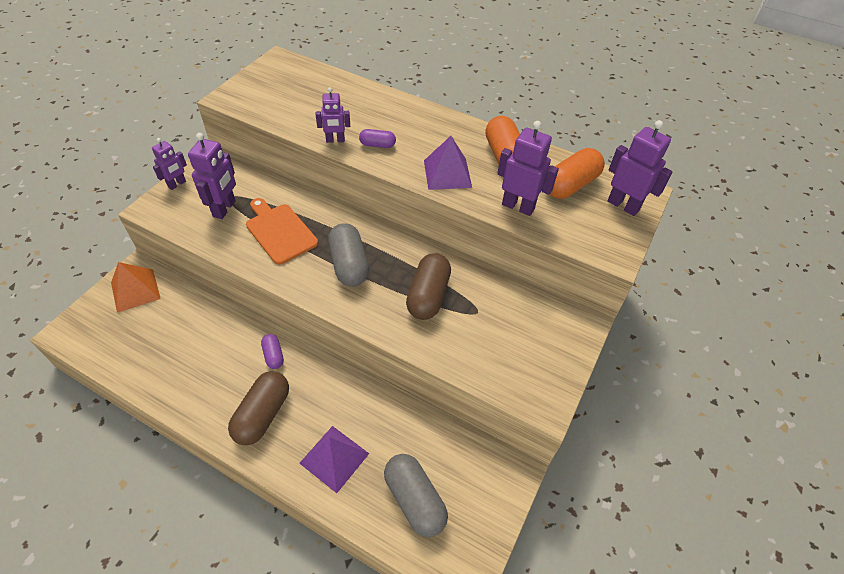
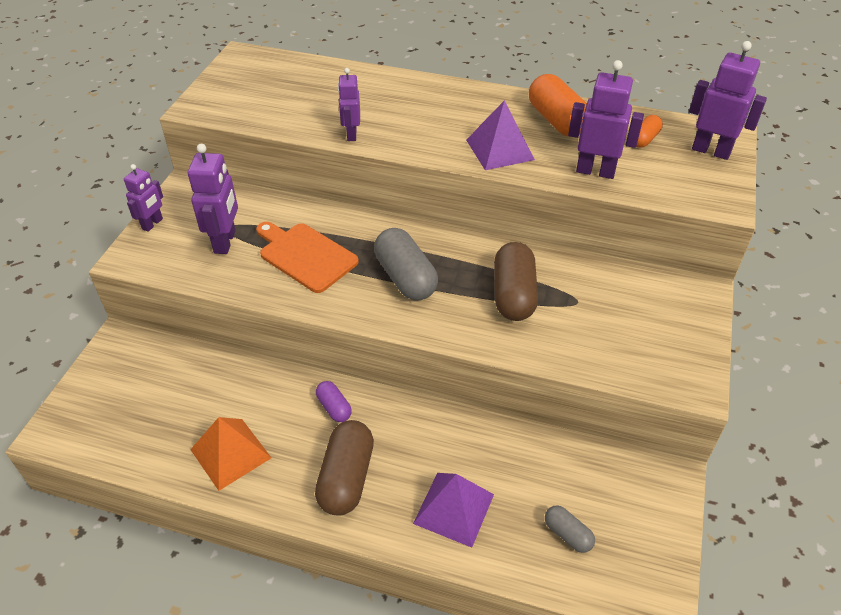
camera: 10 degrees left, 5 degrees down
orange pyramid [111,262,161,313] -> orange pyramid moved to [190,417,271,491]
purple robot [315,87,350,143] -> purple robot turned 105 degrees clockwise [338,68,360,141]
purple capsule [359,129,396,148] -> none
grey capsule [384,454,448,537] -> grey capsule [545,505,595,553], size x0.53
orange capsule [550,148,605,199] -> orange capsule [636,115,663,148], size x0.53

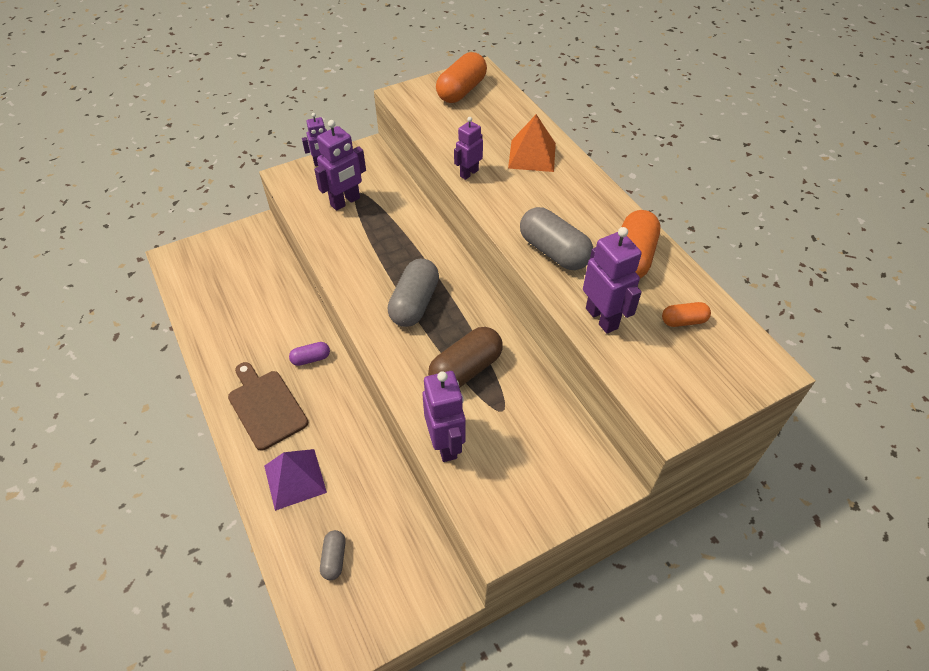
camera: 45 degrees right, 5 degrees up
orange pyramid [190,417,271,491] -> orange pyramid moved to [508,114,556,172]
orange cutting board [256,222,359,293] -> none
brown capsule [315,420,374,516] -> brown cutting board [228,362,308,451]
purple capsule [316,381,352,422] -> purple capsule turned 60 degrees clockwise [289,342,330,366]
purple pyramid [466,100,535,170] -> grey capsule [520,207,593,270]
purple robot [689,41,767,160] -> purple robot moved to [422,371,466,462]
none -> orange capsule [436,52,487,103]

